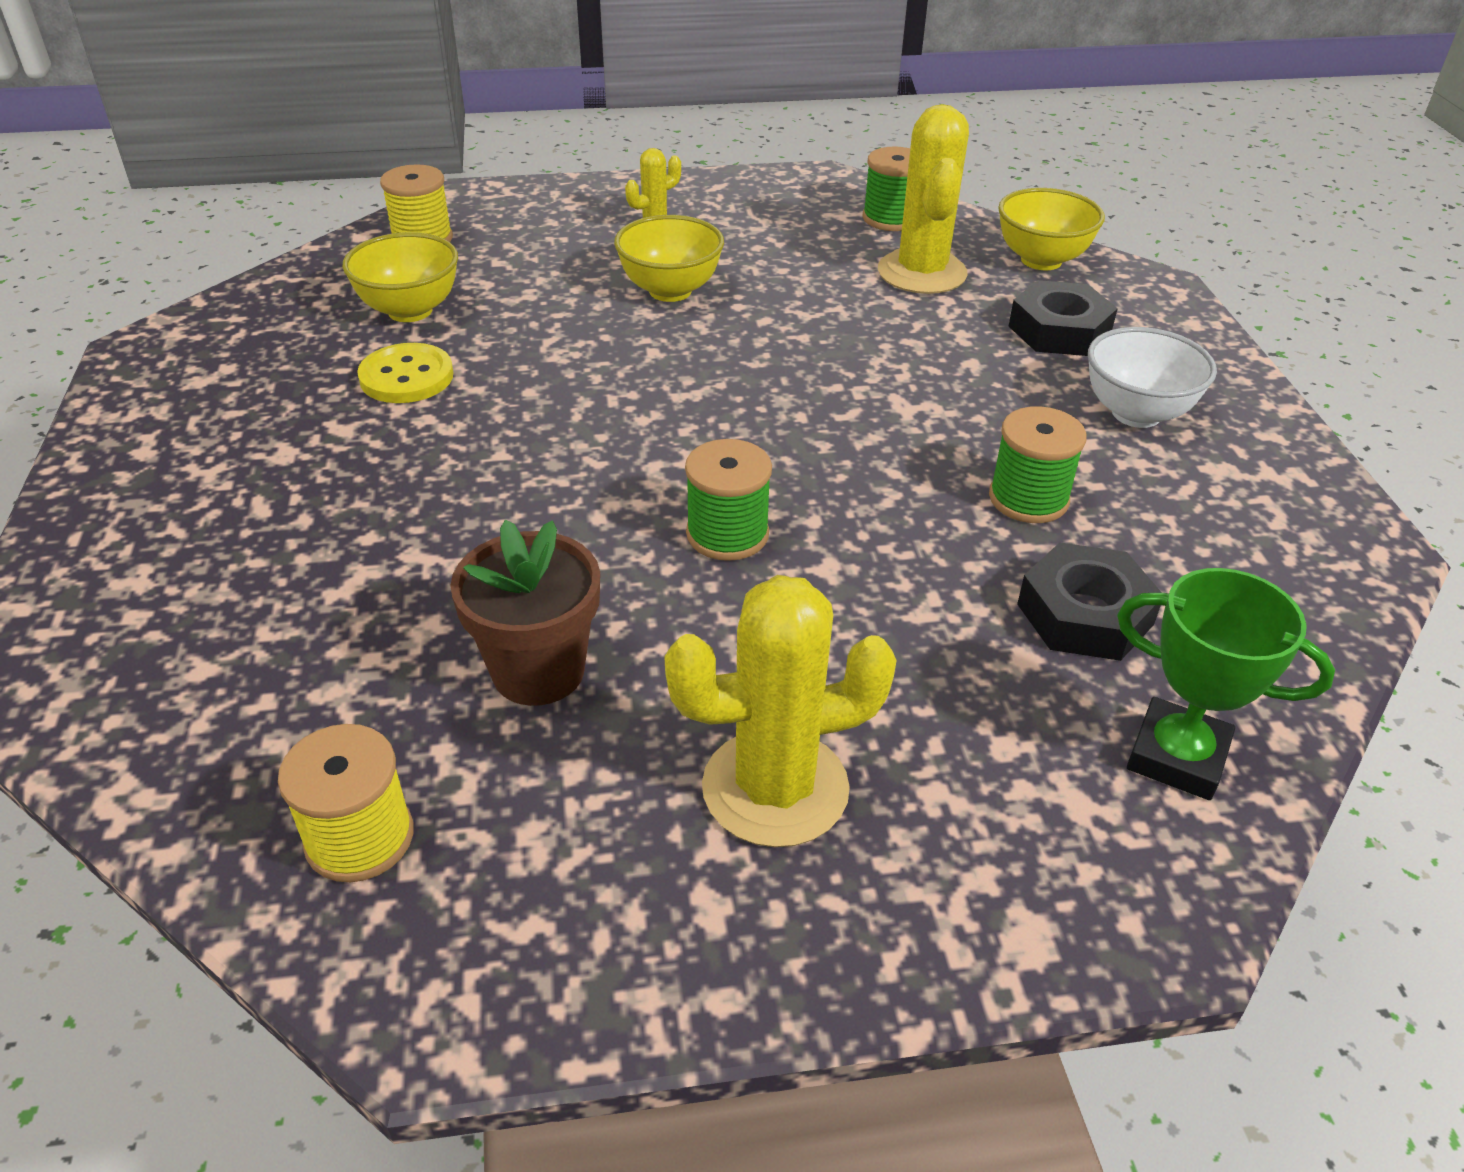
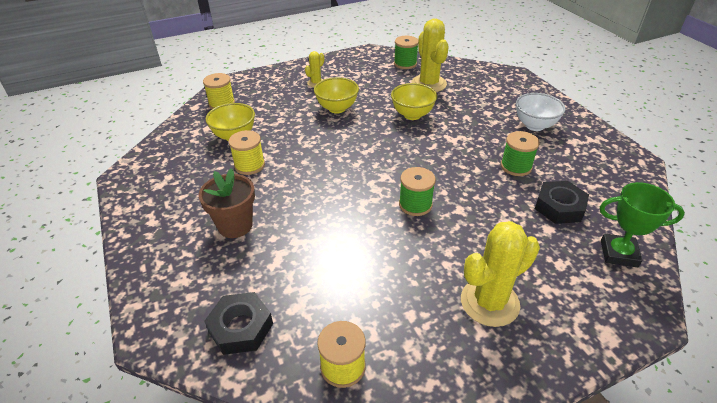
camera: 15 degrees left, 0 degrees up
yellow button [357,343,454,403] -> yellow spool [229,130,265,175]
brown flower pot [451,520,600,706] -> brown flower pot moved to [199,168,255,238]
yellow bowl [998,188,1105,270] -> yellow bowl moved to [391,83,437,120]
black nut [1009,280,1118,356] -> black nut moved to [204,292,273,355]

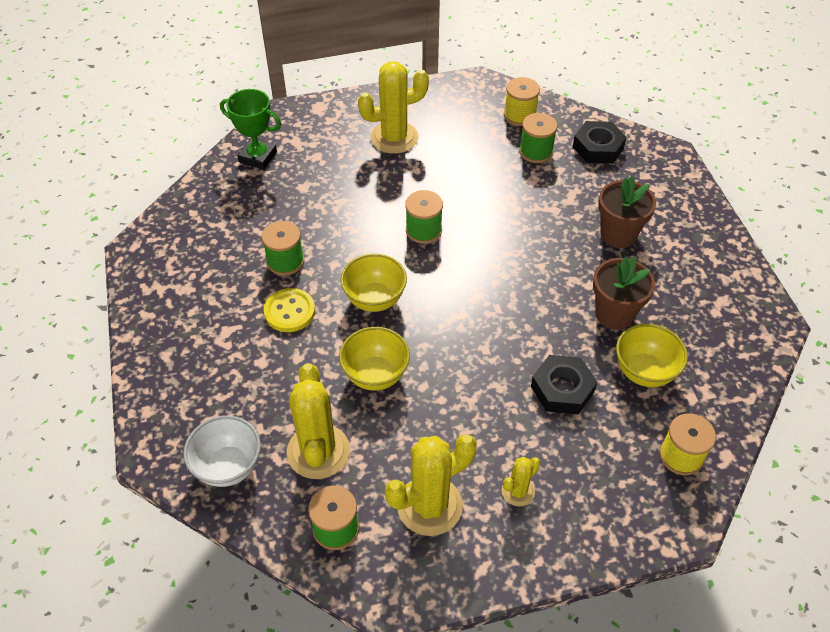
camera: 170 degrees left, 10 degrees up
yellow spool [229,130,265,175] -> brown flower pot [593,257,655,329]
yellow bowl [314,77,359,114] -> yellow bowl moved to [340,254,407,312]
white bowl [516,93,566,131] -> white bowl moved to [183,416,261,487]
black nut [535,181,589,224] -> black nut moved to [531,355,597,414]
none -> yellow button [264,288,315,332]
none -> yellow cactus [385,434,477,536]
none -> green spool [519,113,558,163]

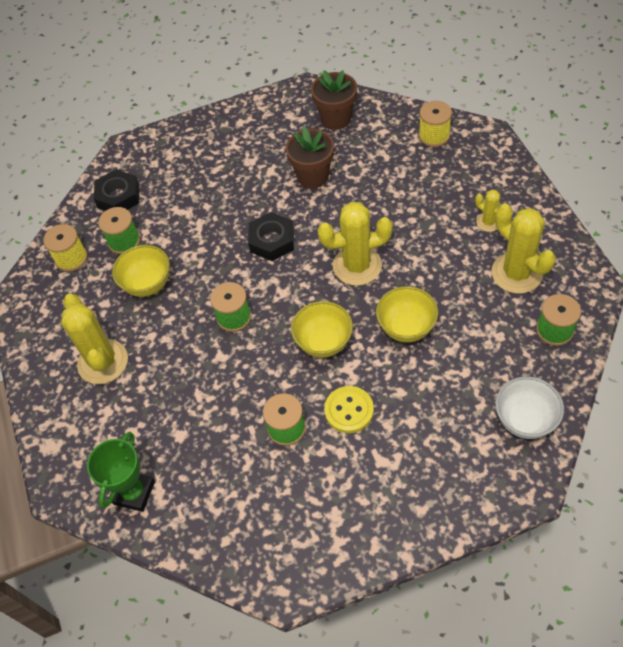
camera: 90 degrees left, 5 degrees up
yellow cactus [287,363,350,479] -> yellow cactus moved to [317,202,393,286]
black nut [531,355,597,414] -> black nut moved to [248,212,294,261]
brown flower pot [598,176,656,248] -> brown flower pot moved to [311,70,357,130]
yellow bowl [616,324,688,387] -> yellow bowl moved to [112,245,170,297]

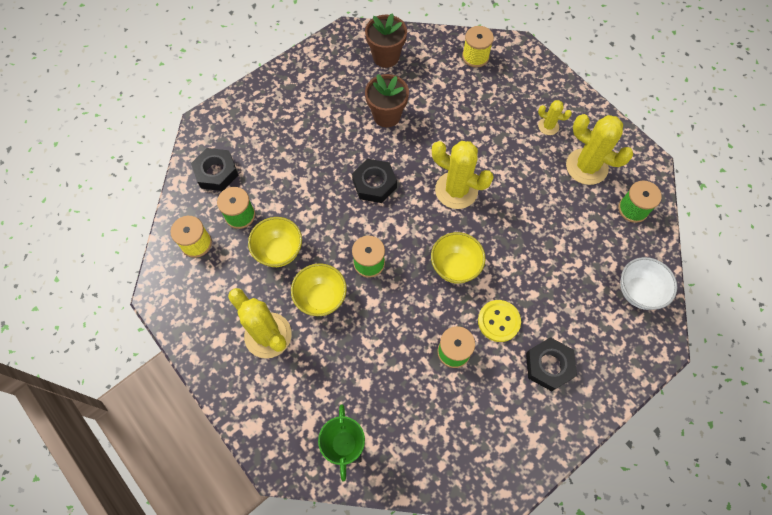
camera: 25 degrees left, 10 degrees up
yellow cactus [317,202,393,286] -> yellow cactus turned 60 degrees clockwise [432,141,494,209]
yellow bowl [376,286,438,342] -> yellow bowl moved to [291,263,347,316]
none -> black nut [526,337,577,391]

